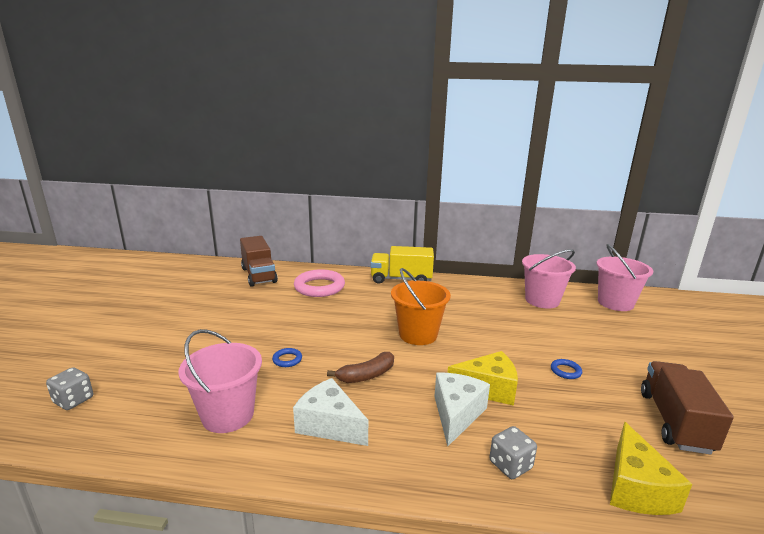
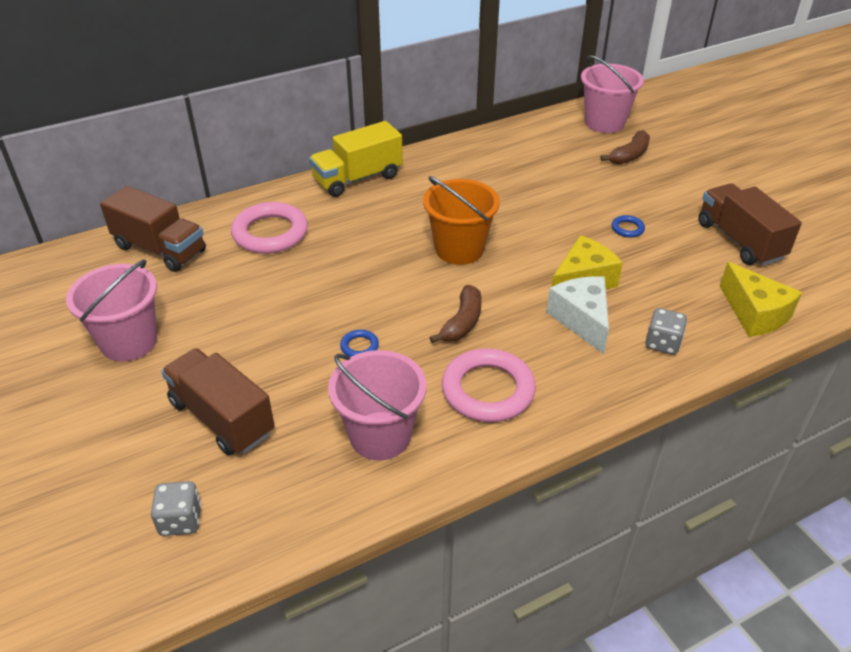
camera: 35 degrees left, 20 degrees up
white cheese [293,378,368,446] -> pink ring [442,348,536,422]
pink bucket [522,249,576,309] -> pink bucket moved to [66,259,157,362]
none -> brown truck [161,348,275,456]
none -> brown banana [600,130,650,165]

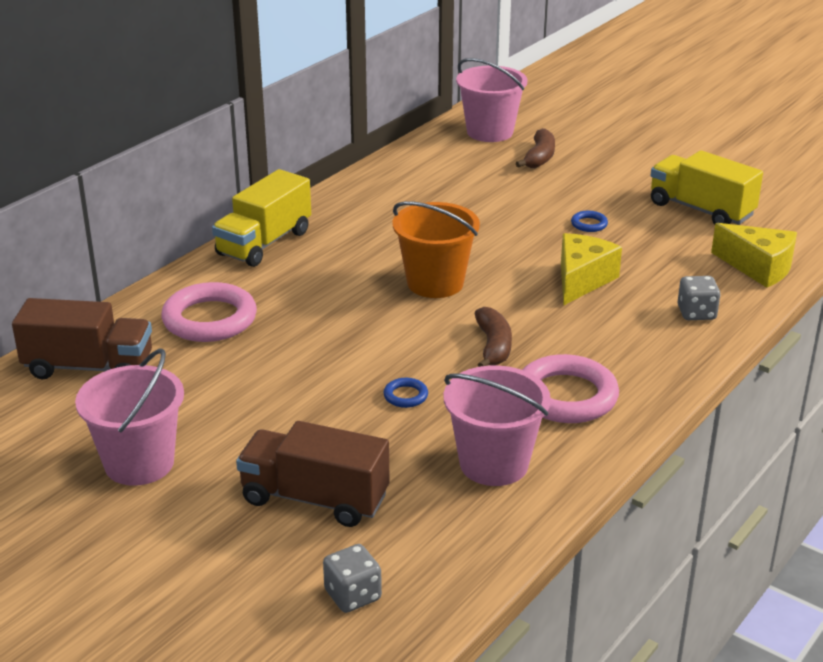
camera: 25 degrees left, 10 degrees down
white cheese [546,276,609,354] -> none
brown truck [698,183,802,266] -> yellow truck [651,150,763,225]

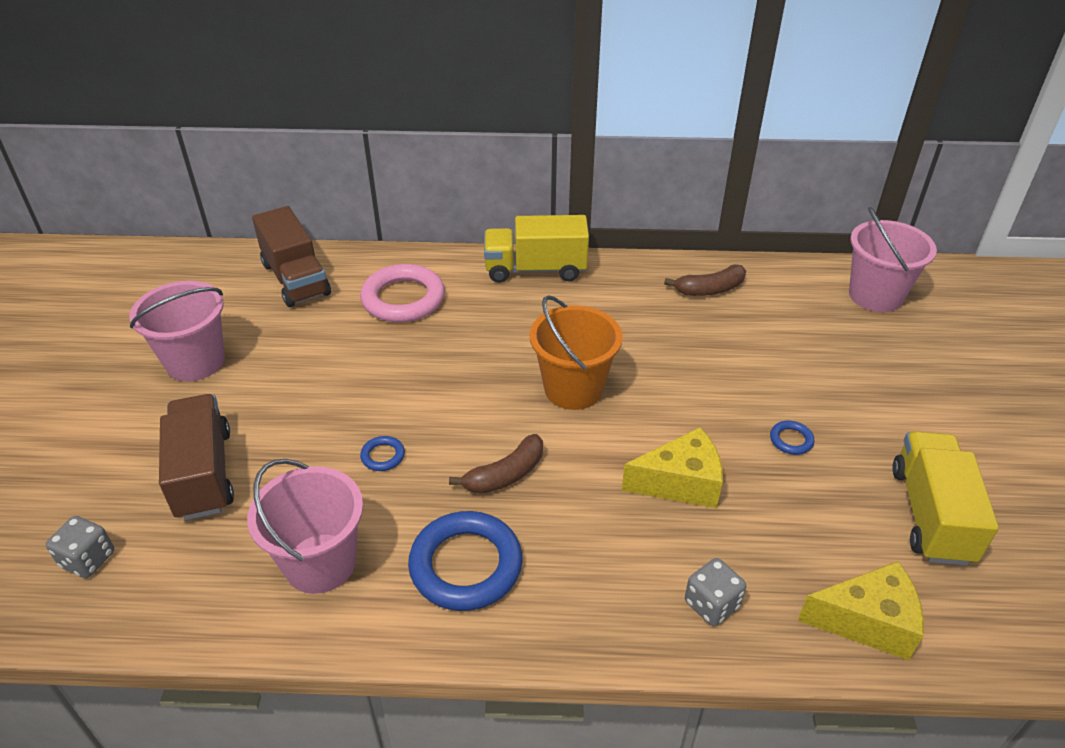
camera: 55 degrees right, 10 degrees up
brown banana [516,128,555,168] -> brown banana moved to [664,264,746,296]
pink ring [522,354,619,423] -> blue ring [408,511,523,611]
yellow cheese [711,223,797,288] -> yellow cheese turned 90 degrees counterclockwise [798,561,924,660]

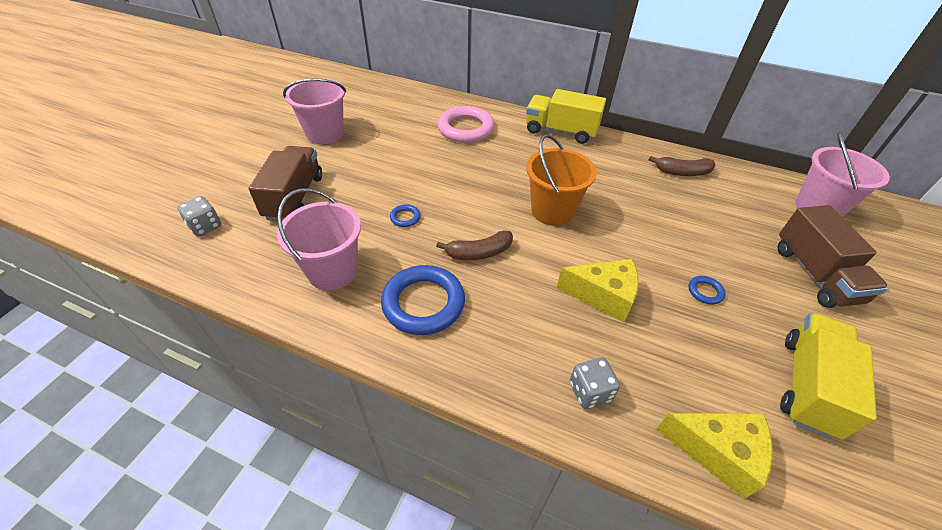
camera: 20 degrees right, 5 degrees up
brown truck [252,206,331,307] -> brown truck moved to [778,205,888,308]

